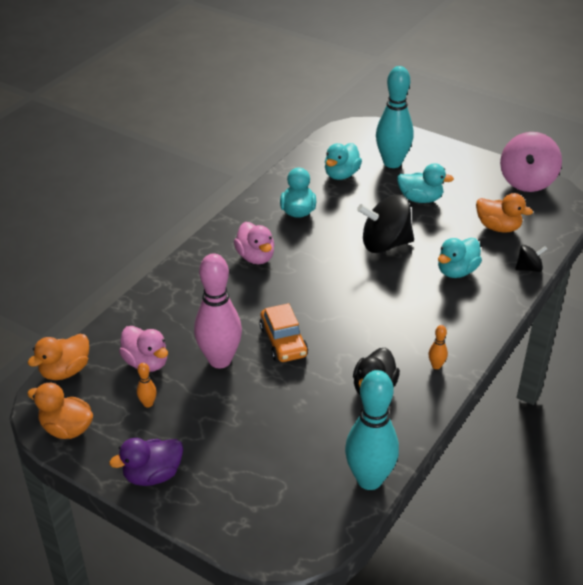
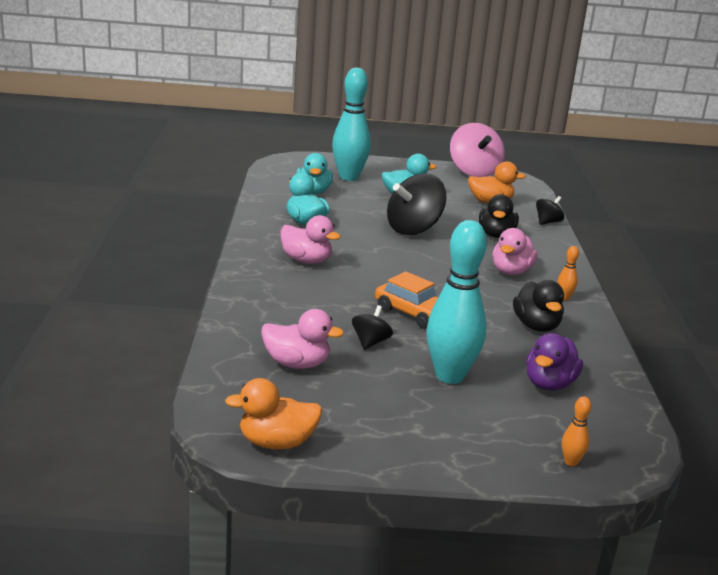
camera: 35 degrees left, 15 degrees down
orange duck [28,334,89,380] -> none
purple duck [109,438,183,486] -> purple duck moved to [526,333,583,390]
orange bowling pin [137,363,157,407] -> orange bowling pin moved to [562,397,591,466]
pink bowling pin [194,253,242,368] -> black spinning top [352,305,393,350]
turquoise bowling pin [345,370,399,490] -> turquoise bowling pin moved to [427,220,487,384]
turquoise duck [438,238,482,278] -> black duck [479,194,519,238]
none -> pink duck [492,228,538,275]

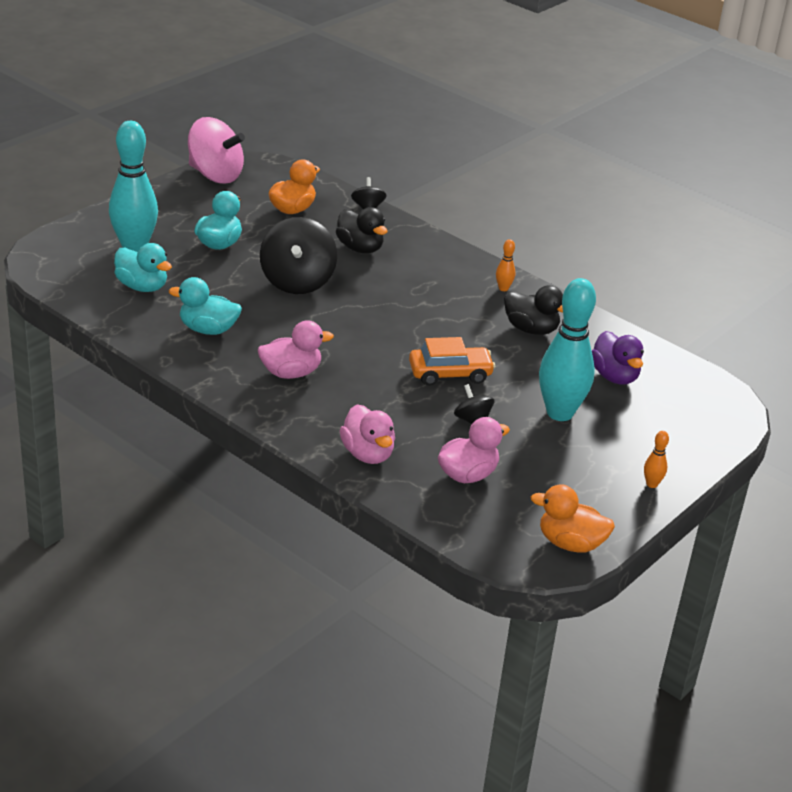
camera: 50 degrees left, 10 degrees up
orange duck [225,378,322,450] -> orange duck turned 75 degrees clockwise [531,484,615,552]
pink duck [492,228,538,275] -> pink duck moved to [340,404,395,464]
orange bowling pin [562,397,591,466] -> orange bowling pin moved to [644,431,669,488]

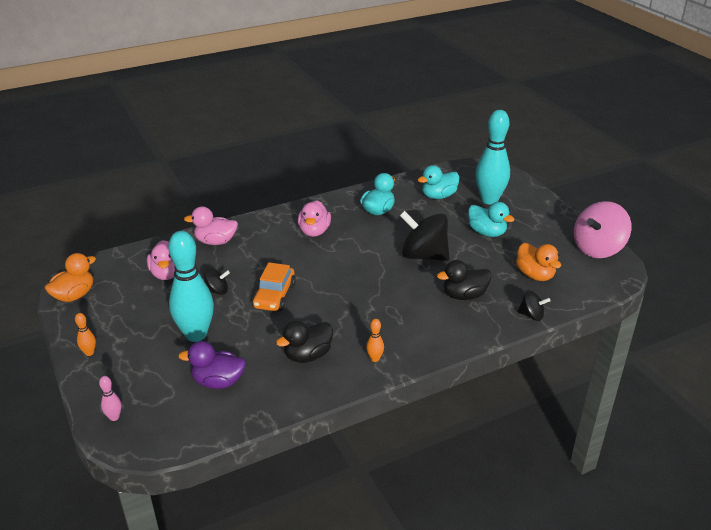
camera: 115 degrees right, 0 degrees up
none -> pink bowling pin [99,376,121,421]

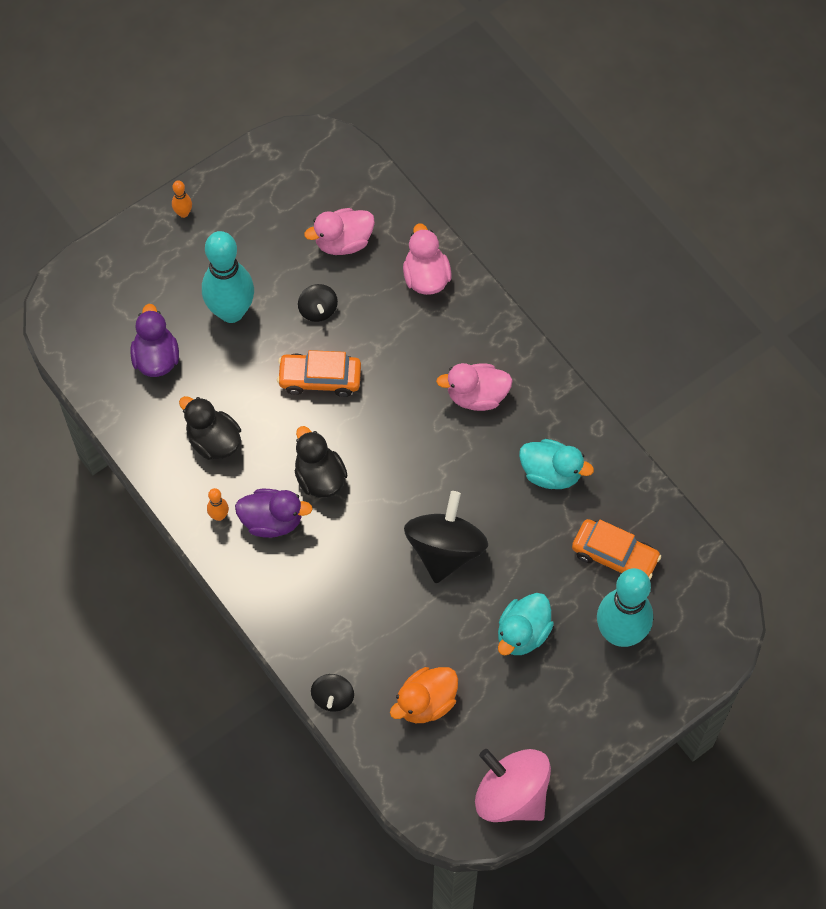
camera: 80 degrees right, 30 degrees up
orange duck [45,253,96,302] -> none
pink bowling pin [99,376,121,421] -> none
turquoise duck [418,165,460,199] -> orange car [572,519,661,579]
black duck [437,260,492,300] -> black duck moved to [294,426,348,498]
none -> purple duck [235,489,313,538]

